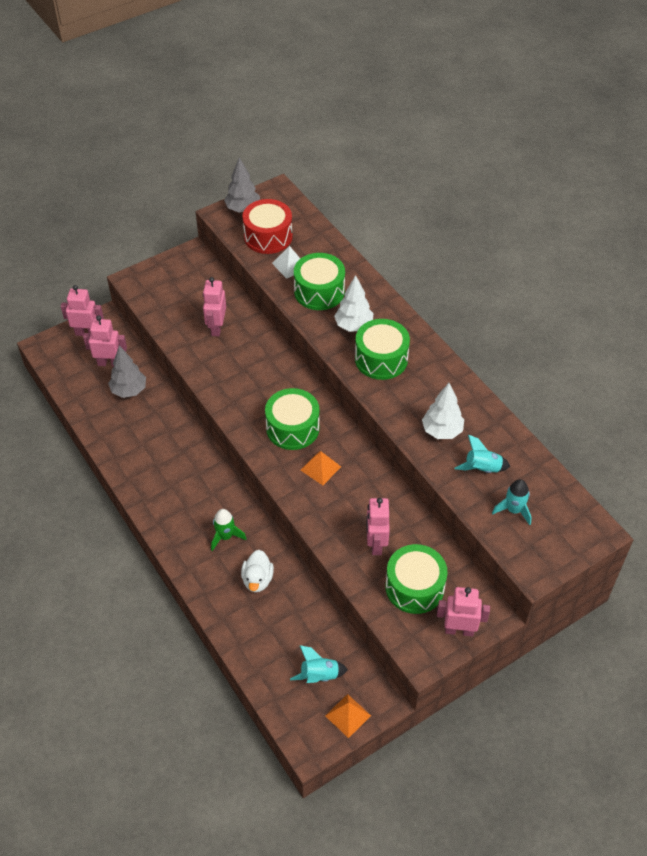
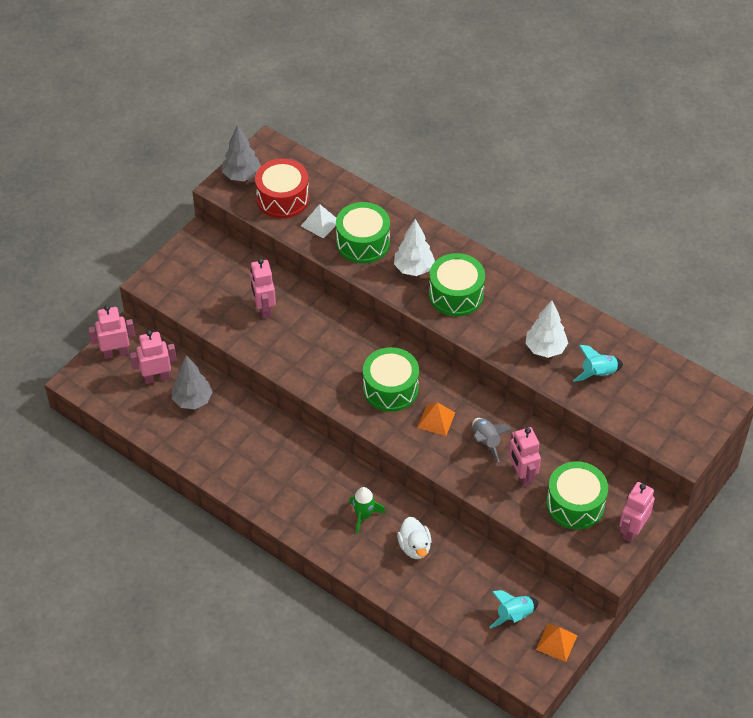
camera: 20 degrees left, 0 degrees up
pink robot [437,587,490,637] -> pink robot turned 45 degrees counterclockwise [619,482,655,542]
turquoise rocket [492,479,532,525] -> none
none -> grey rocket [472,418,512,462]

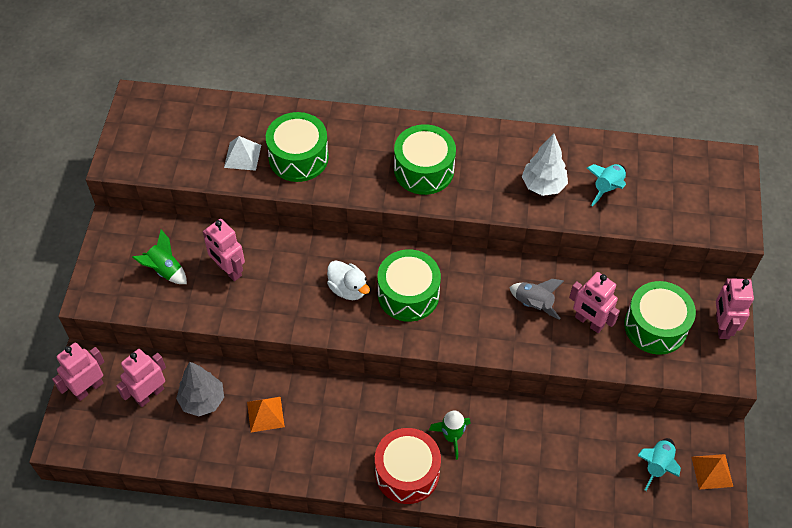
camera: 30 degrees left, 5 degrees up
grey tree [222,125,261,181] -> none
red drum [255,158,309,219] -> red drum moved to [375,428,441,504]
white tree [394,219,435,276] -> none
white duck [397,517,431,559] -> white duck moved to [327,260,370,300]
orange pyramid [417,402,455,436] -> orange pyramid moved to [247,397,285,432]
none -> green rocket [132,229,187,284]

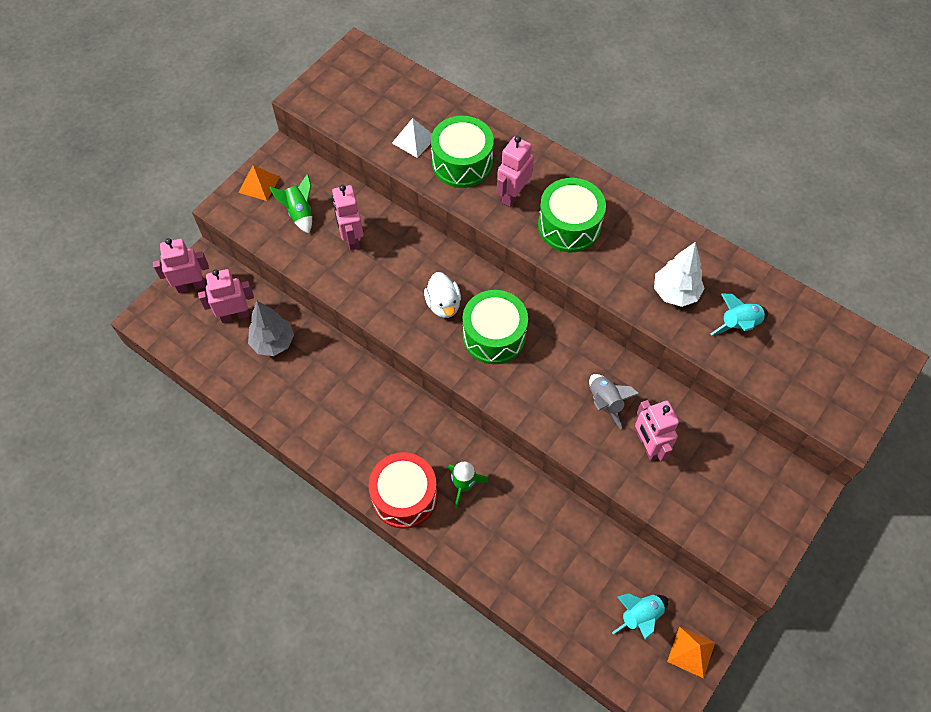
camera: 30 degrees right, 5 degrees up
orange pyramid [247,397,285,432] -> orange pyramid moved to [238,165,280,201]
green drum [624,281,696,355] -> none
pink robot [716,278,754,339] -> pink robot moved to [497,136,534,207]

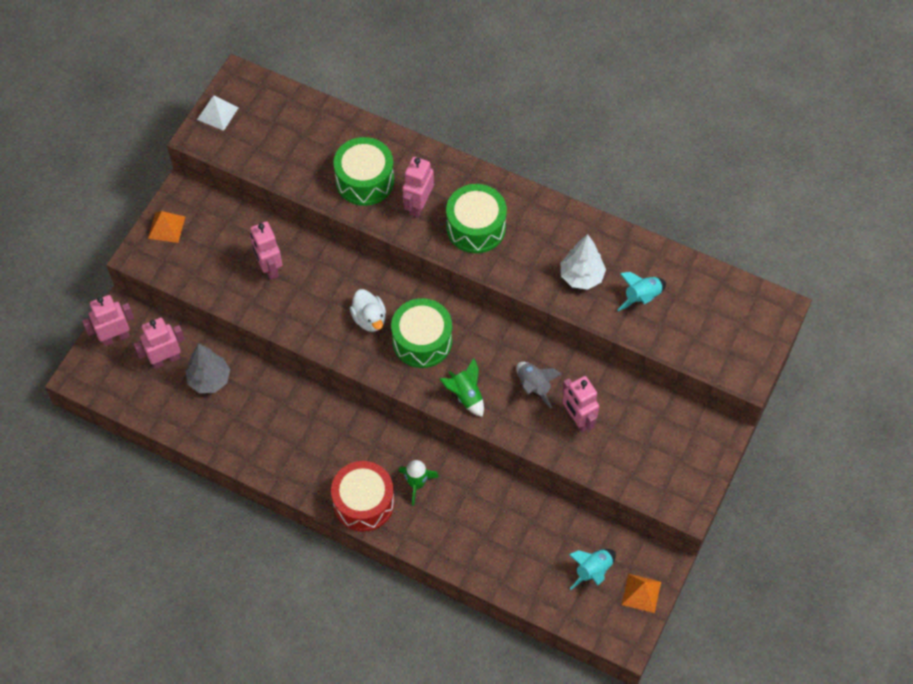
camera: 10 degrees left, 0 degrees up
green rocket [269,174,312,234] -> green rocket moved to [439,358,484,417]
white pyramid [392,118,432,158] -> white pyramid moved to [197,96,239,131]

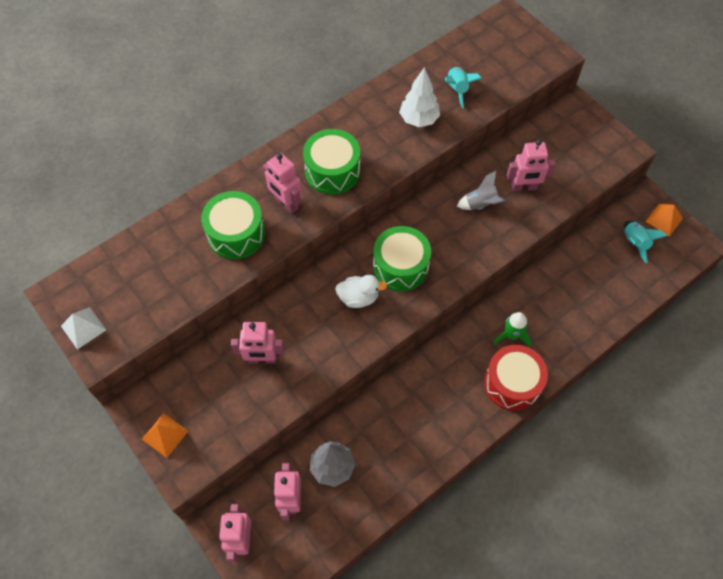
camera: 65 degrees left, 0 degrees up
green rocket [439,358,484,417] -> none

